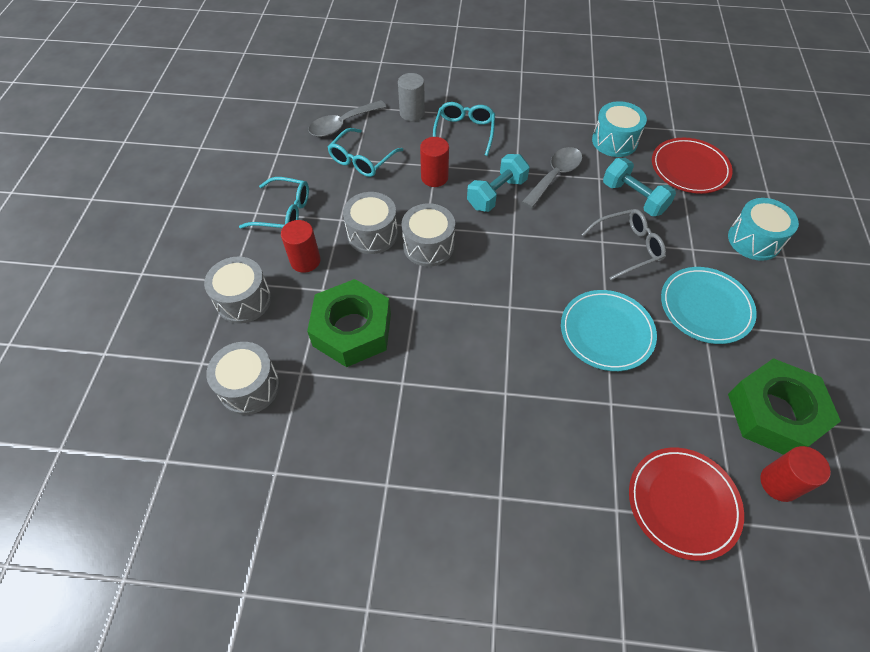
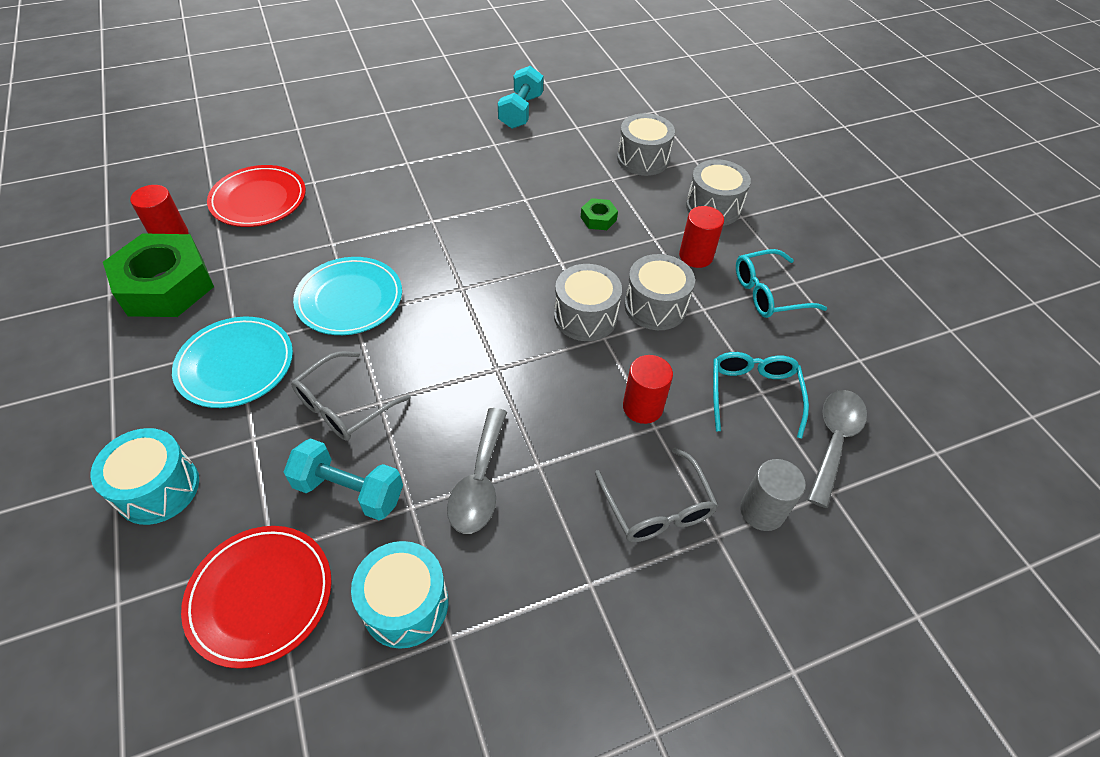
camera: 150 degrees right, 5 degrees down
green nut [307,279,391,367] -> green nut [581,198,618,230], size x0.43
turquoise glasses [433,102,495,156] -> grey glasses [595,448,718,542]
turquoise dumbbell [467,154,530,212] -> turquoise dumbbell moved to [498,66,544,129]

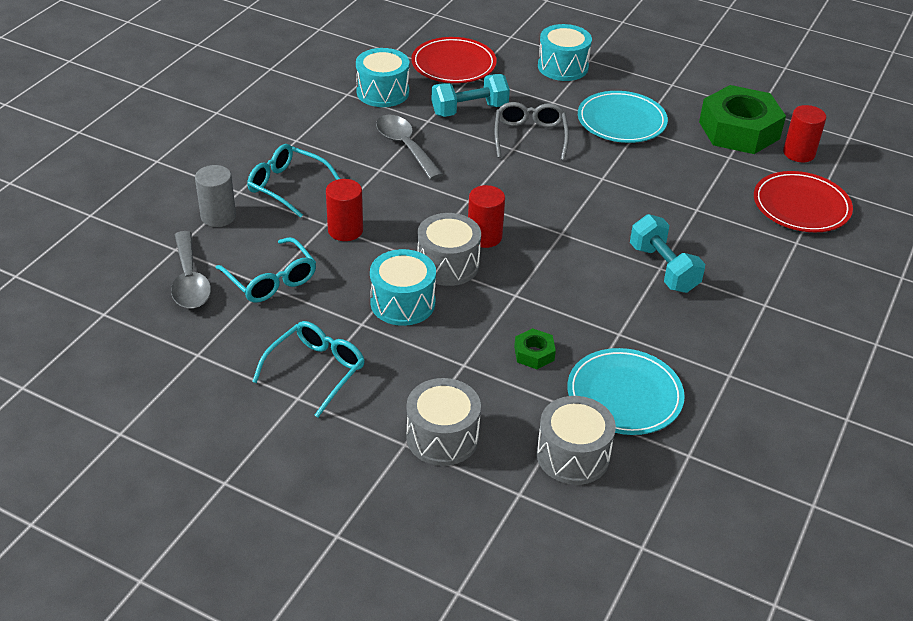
camera: 140 degrees right, 10 degrees down
turquoise plate [293,257,402,335] -> turquoise plate moved to [567,348,685,435]
turquoise dumbbell [498,66,544,129] -> turquoise dumbbell moved to [630,214,705,293]
grey glasses [595,448,718,542] -> turquoise glasses [247,144,340,218]
grey drum [624,254,695,330] -> turquoise drum [370,249,436,326]
red cylinder [679,206,724,268] -> red cylinder moved to [468,185,505,248]

